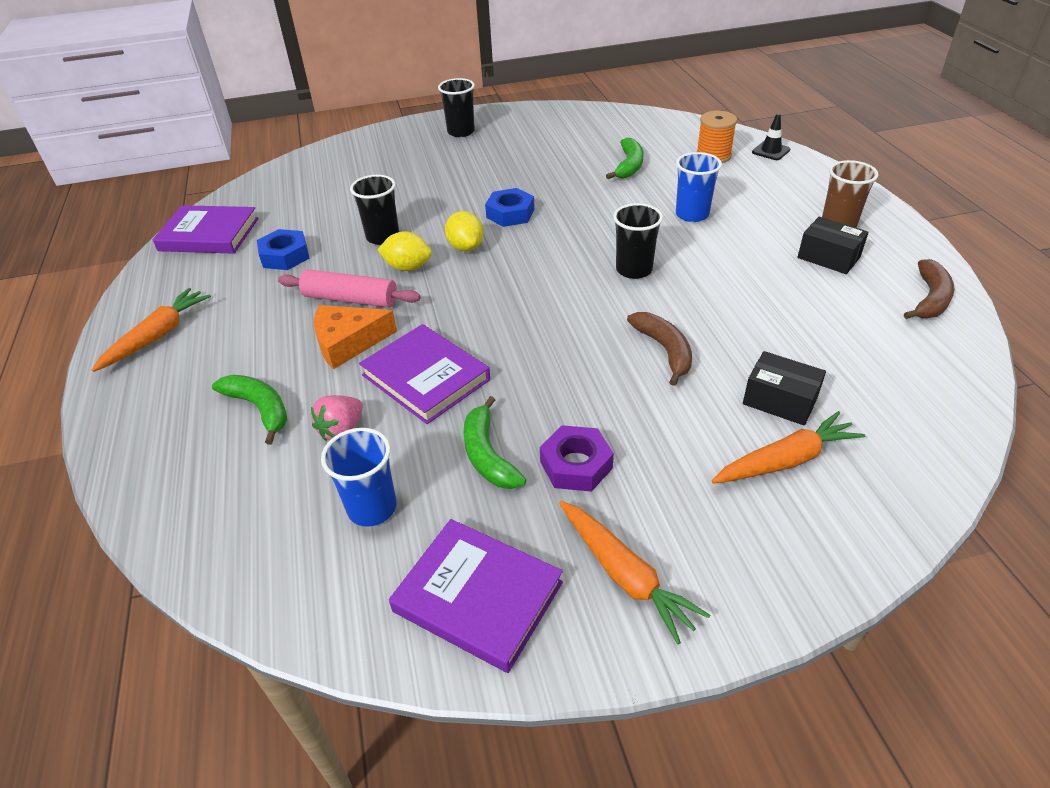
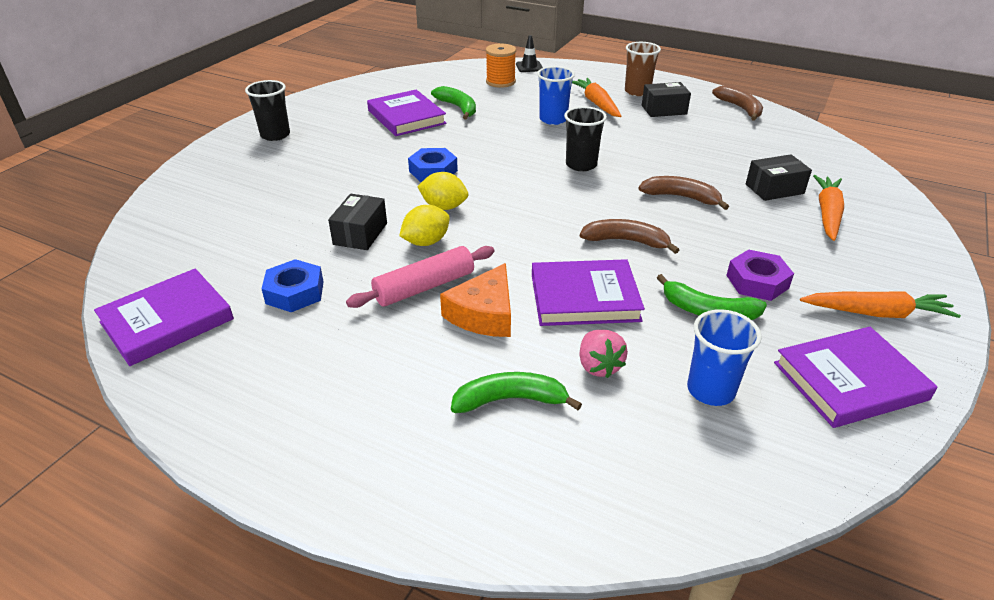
camera: 50 degrees left, 5 degrees down
orange carrot [91,288,211,372] -> orange carrot moved to [572,78,621,117]
black cup [350,175,399,245] -> black box [328,194,387,250]
none -> purple book [367,89,447,136]
none -> brown banana [580,219,679,254]

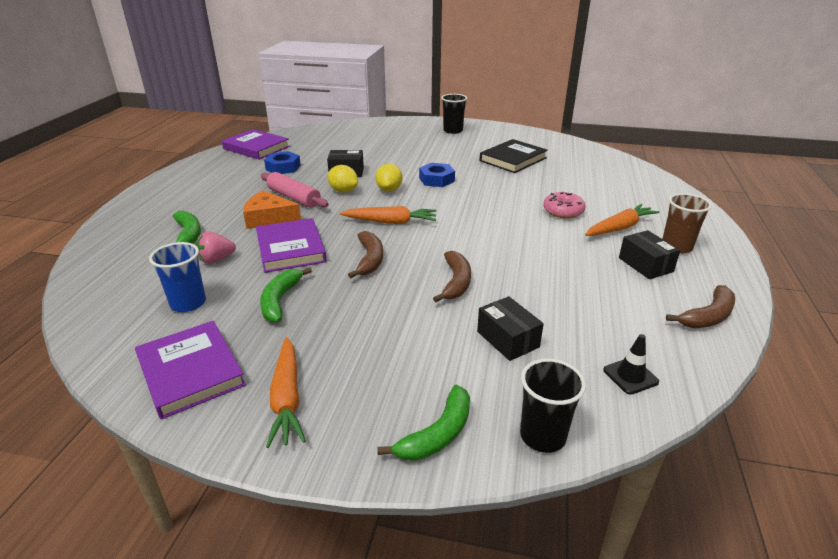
camera: 75 degrees right, 5 degrees down
purple book [367,89,447,136] -> black book [480,139,548,173]
green banana [431,86,476,120] -> green banana moved to [377,385,470,461]
orange spool [486,44,516,88] -> none
black traffic cone [516,35,543,72] -> black traffic cone moved to [603,334,659,395]
blue cup [537,66,575,125] -> pink donut [543,192,585,218]
black cup [564,106,607,171] -> black cup moved to [520,359,586,453]
purple nut [726,250,794,301] -> none
orange carrot [813,175,844,241] -> orange carrot moved to [340,206,436,224]

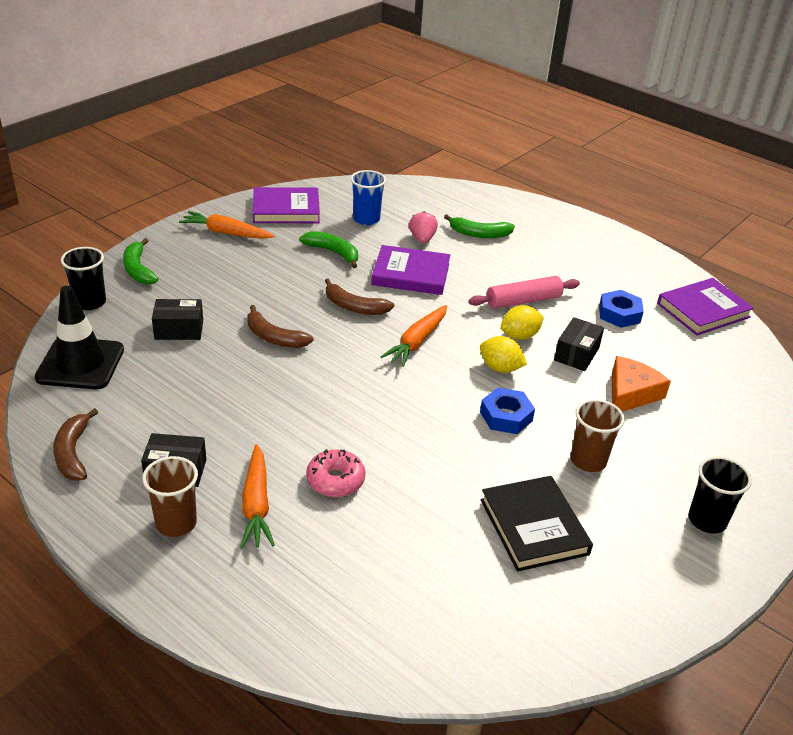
camera: 115 degrees right, 5 degrees up
orange cheese [243,190,301,229] -> orange cheese moved to [612,356,671,412]
black traffic cone [603,334,659,395] -> black traffic cone [35,286,124,389], size x2.10
none -> brown cup [571,399,625,472]

